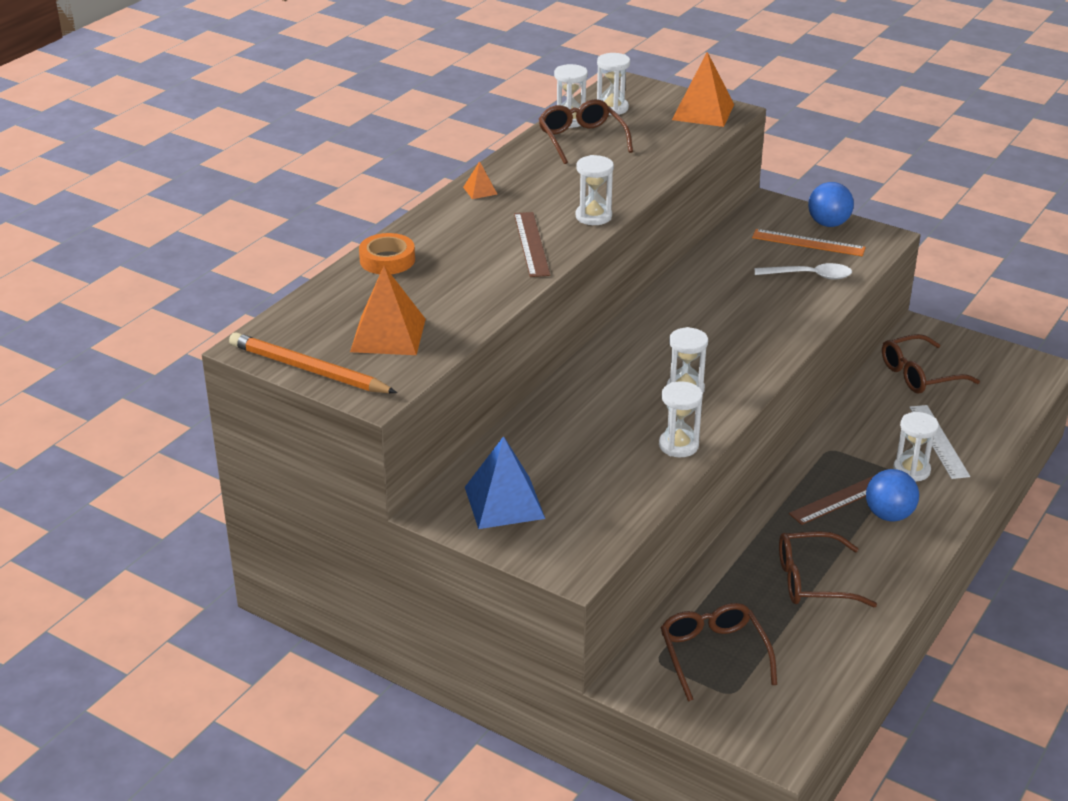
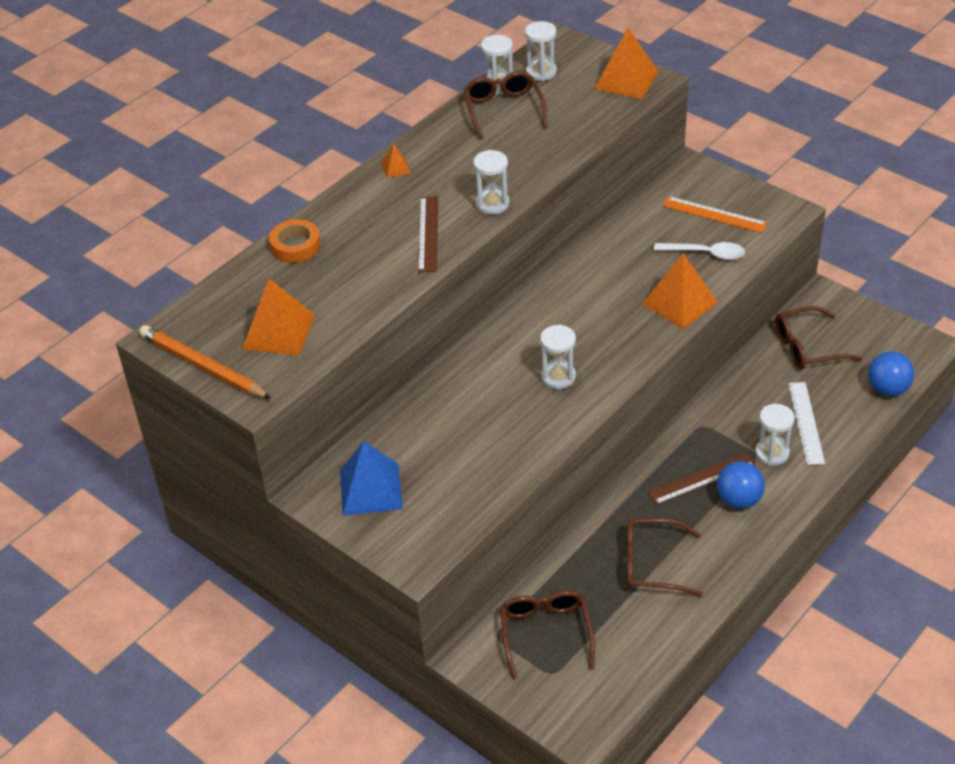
camera: 10 degrees right, 10 degrees up
white hourglass [659,381,703,457] -> none
blue ball [808,182,854,227] -> blue ball moved to [868,351,914,396]
none -> orange pyramid [642,253,718,329]

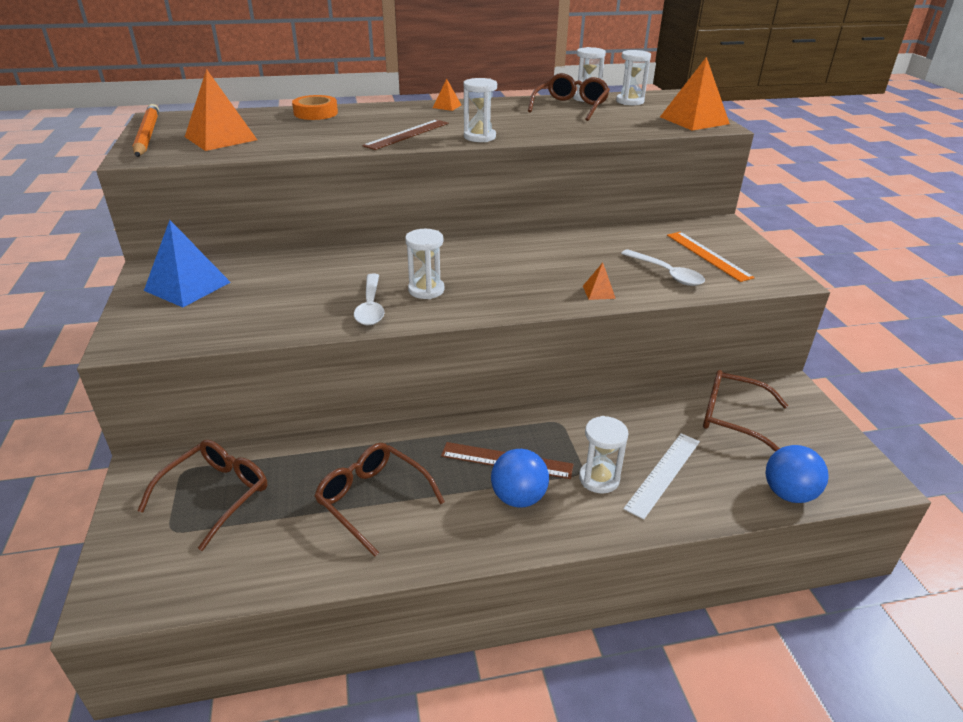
camera: 35 degrees right, 10 degrees down
orange pyramid [642,253,718,329] -> orange pyramid [583,263,616,300], size x0.47
none -> white spoon [354,274,385,326]

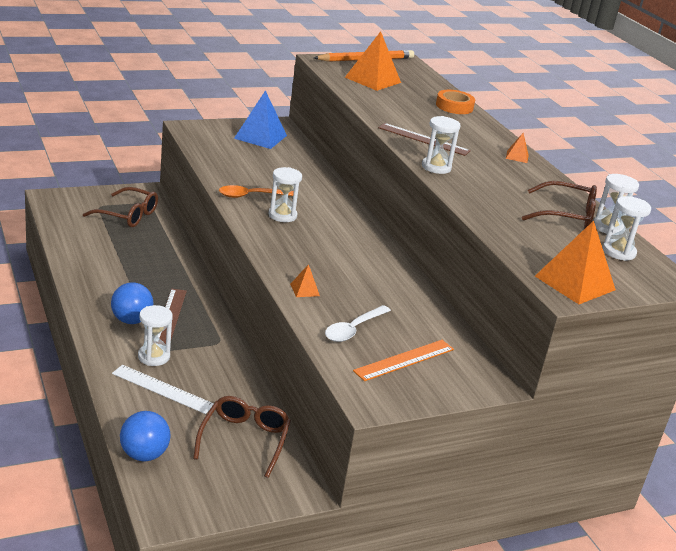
camera: 75 degrees right, 5 degrees down
brown glasses [315,443,445,557] -> none
white spoon [354,274,385,326] -> orange spoon [219,185,294,198]

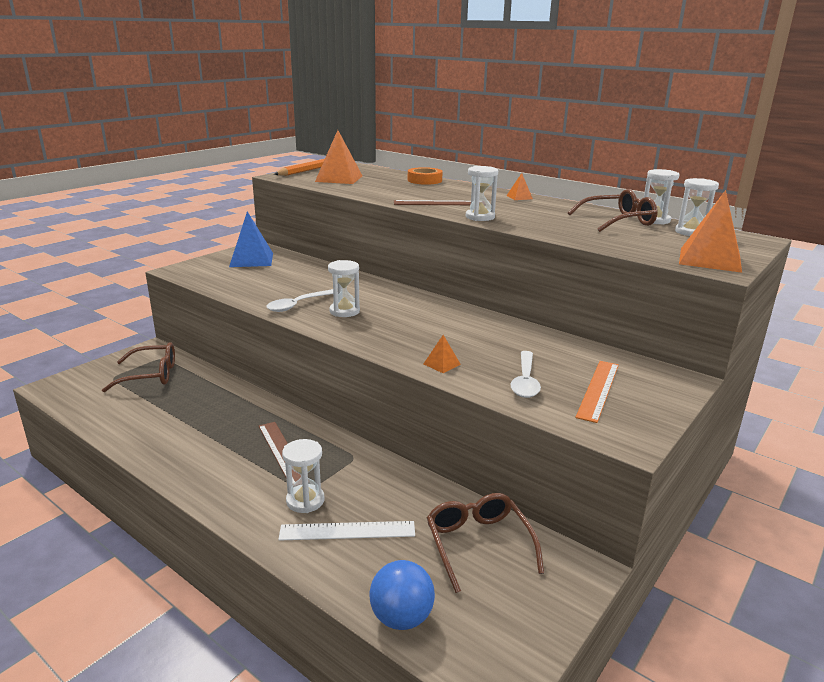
camera: 25 degrees left, 5 degrees down
blue ball [111,282,153,324] -> none
orange spoon [219,185,294,198] -> white spoon [267,289,333,312]

